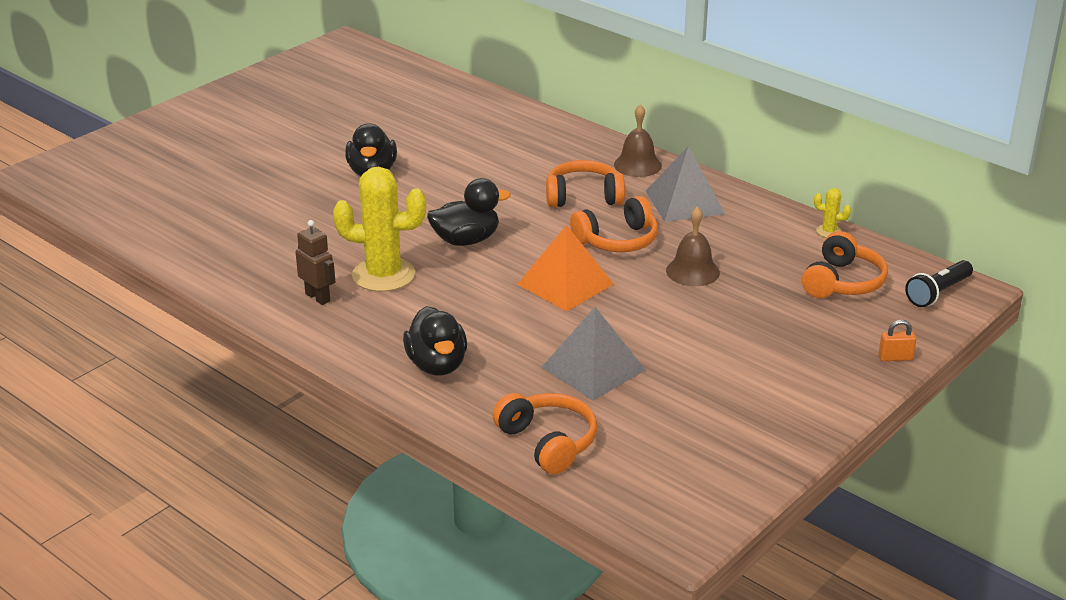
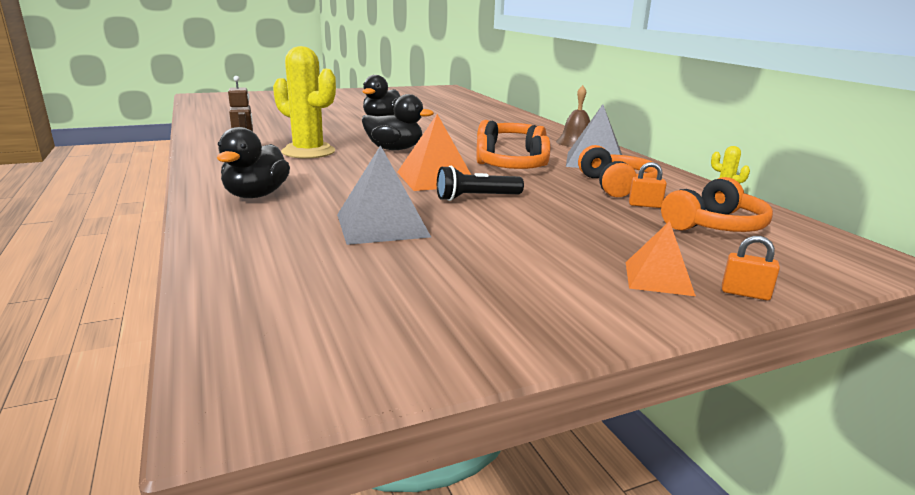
camera: 25 degrees right, 10 degrees down
orange headphones [493,393,597,474] -> orange headphones moved to [578,145,658,198]
brown bell [666,206,720,286] -> none
black flashlight [905,260,973,307] -> black flashlight moved to [437,166,524,201]
none -> orange pyramid [626,221,696,296]
none -> orange padlock [629,162,667,208]

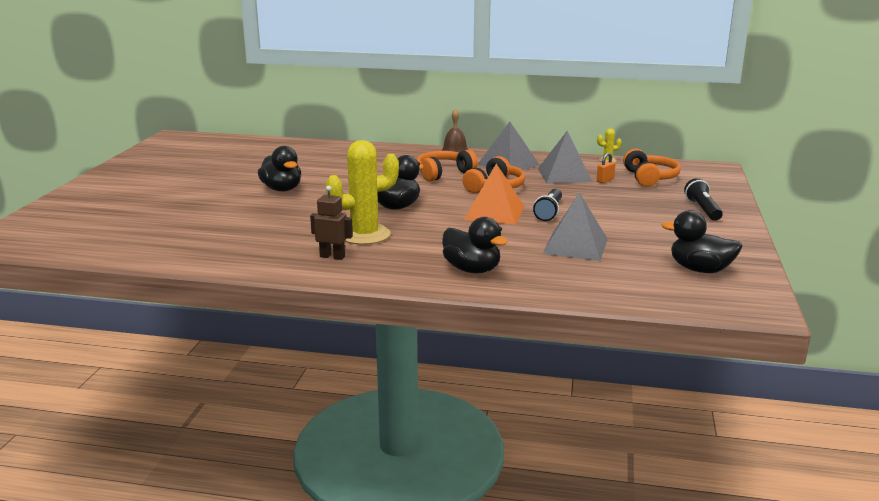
camera: 55 degrees left, 0 degrees up
orange headphones [578,145,658,198] -> grey pyramid [538,131,592,183]
orange pyramid [626,221,696,296] -> black flashlight [684,178,723,221]
orange padlock [722,236,780,300] -> none
none -> black duck [661,210,743,273]

